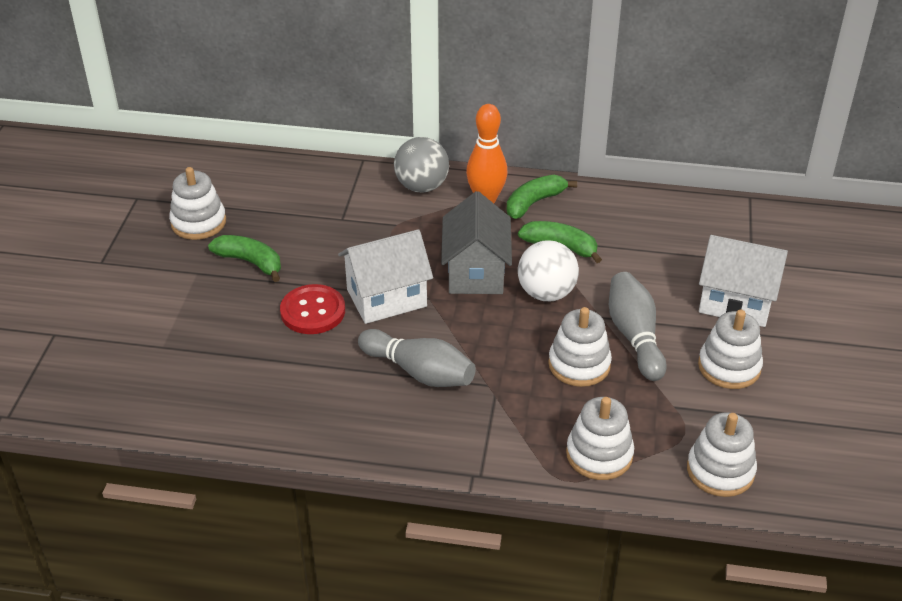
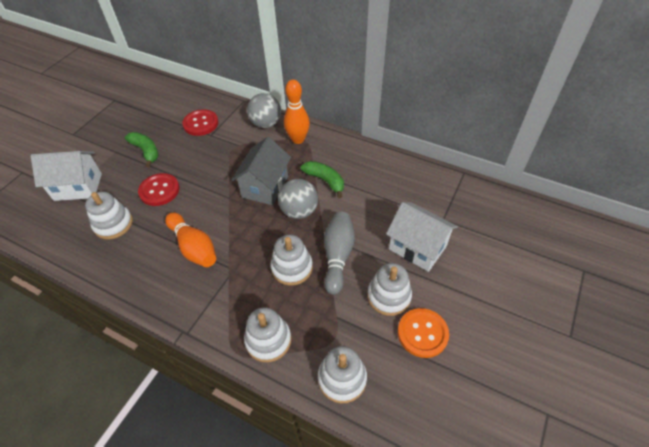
camera: 20 degrees right, 10 degrees up
white stacking toy [169,167,226,240] -> white stacking toy moved to [85,192,133,239]
white house [338,229,433,324] -> white house moved to [31,151,102,201]
grey bowling pin [358,329,476,387] -> orange bowling pin [165,212,216,267]
green banana [507,175,577,219] -> none
white ball [518,240,579,301] -> grey ball [278,179,318,219]
none -> red button [182,109,218,136]
none -> orange button [398,308,449,358]

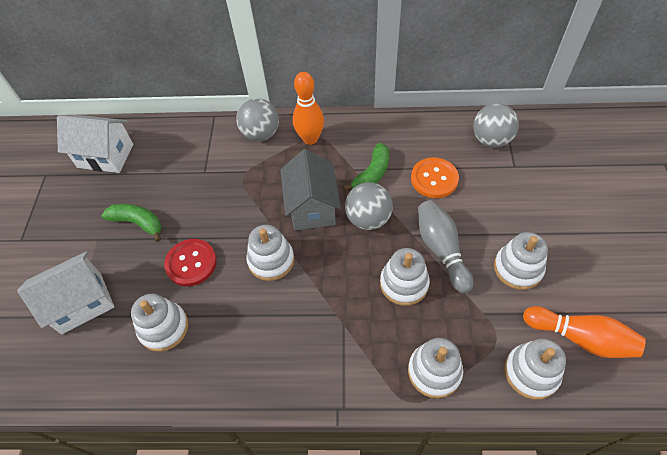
camera: 25 degrees left, 5 degrees up
orange bowling pin [165,212,216,267] -> orange bowling pin moved to [523,306,646,358]
red button [182,109,218,136] -> none
green banana [301,161,344,198] -> green banana turned 105 degrees clockwise [343,143,389,190]
white house [386,202,458,272] -> white house moved to [57,115,133,173]
orange button [398,308,449,358] -> orange button moved to [411,157,459,198]
none -> white stacking toy [246,225,294,281]
none -> grey ball [473,103,519,148]

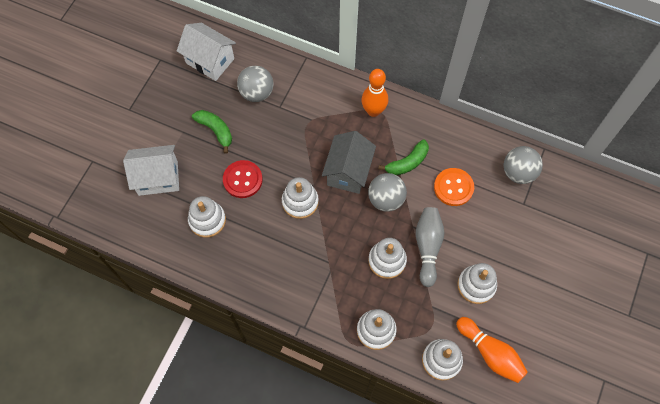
camera: 20 degrees right, 10 degrees up
grey ball [236,98,279,141] -> grey ball moved to [237,66,273,102]

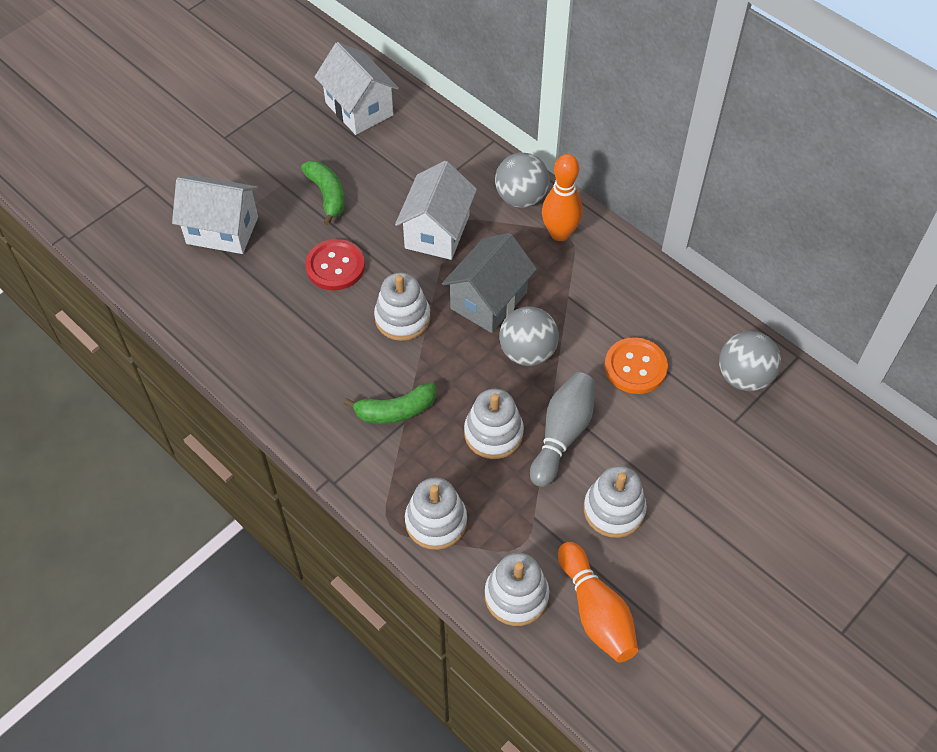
camera: 20 degrees right, 10 degrees down
white stacking toy [188,196,226,238] -> none
grey ball [237,66,273,102] -> grey ball moved to [495,152,550,208]
green banana [378,139,429,175] -> green banana moved to [344,382,436,424]
none -> white house [395,161,477,260]

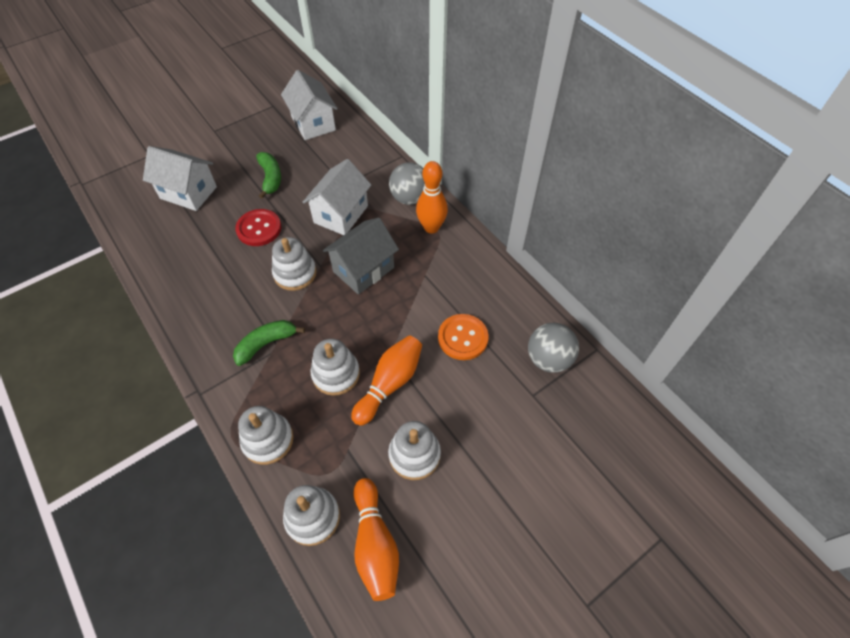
camera: 10 degrees right, 0 degrees up
green banana [344,382,436,424] -> green banana turned 150 degrees clockwise [233,320,305,366]
grey ball [499,306,559,366] -> none
grey bowling pin [530,372,595,487] -> orange bowling pin [351,335,422,426]

